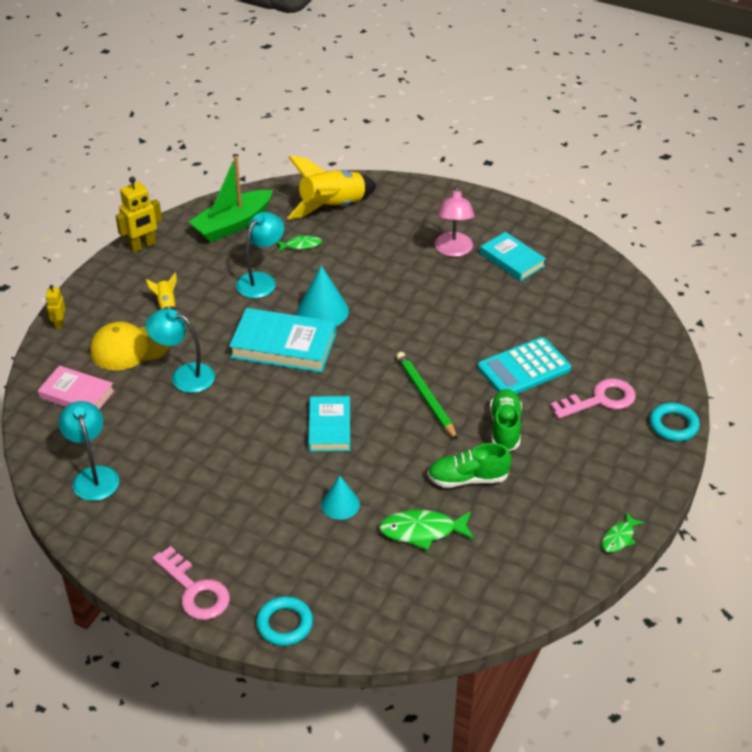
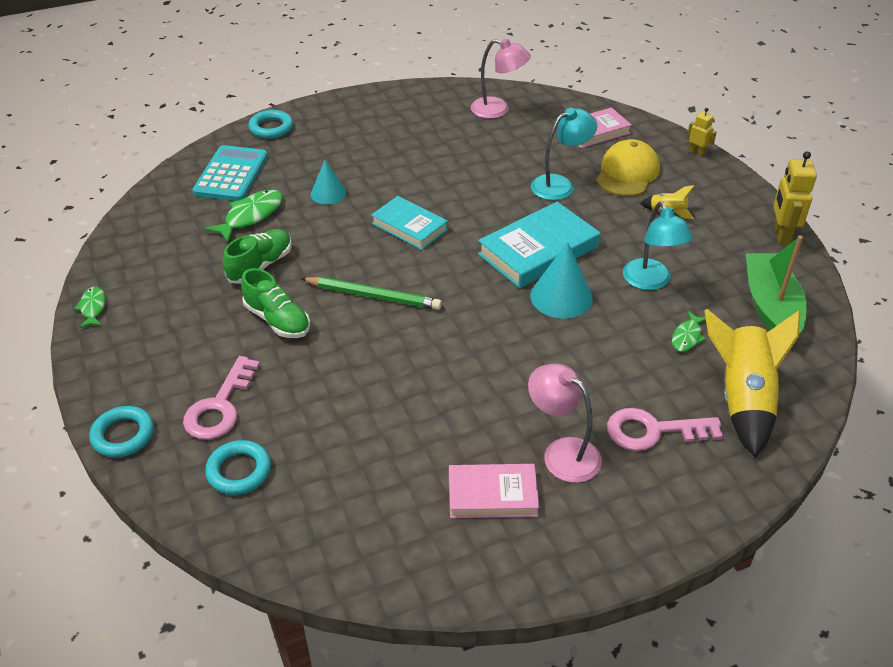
camera: 130 degrees right, 0 degrees up
turquoise lamp [58,401,119,501] -> pink lamp [471,39,531,119]
pink key [153,546,230,620] -> pink key moved to [607,408,723,451]
turquoise calculator [478,337,571,394] -> turquoise calculator moved to [192,145,268,201]
turquoise book [480,232,546,281] -> pink book [449,464,539,518]
none -> turquoise ring [205,440,271,495]

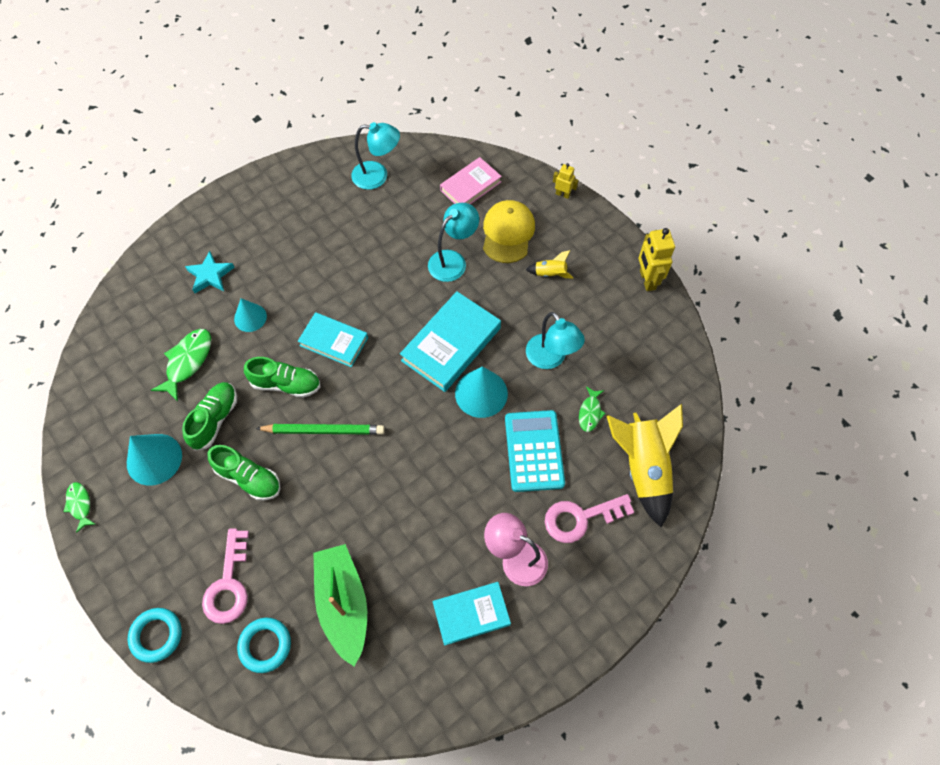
camera: 15 degrees left, 20 degrees up
turquoise calculator [192,145,268,201] -> turquoise calculator moved to [505,410,565,492]
turquoise ring [248,110,293,139] -> none
pink book [449,464,539,518] -> turquoise book [433,582,511,646]
pink lamp [471,39,531,119] -> turquoise lamp [351,122,400,190]
green boat [746,235,807,334] -> green boat moved to [313,544,367,667]
none -> turquoise cone [127,434,182,486]
none -> turquoise star [185,251,235,293]
none -> green shoe [244,357,320,398]

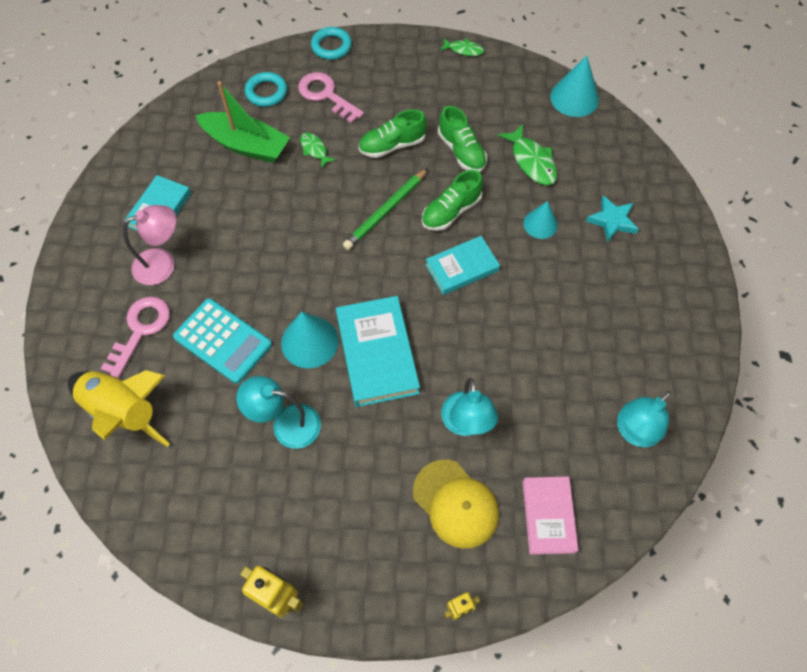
camera: 130 degrees right, 0 degrees up
turquoise cone [127,434,182,486] -> turquoise cone moved to [550,55,599,117]
yellow rocket [526,250,574,279] -> none
green fish [579,386,606,432] -> green fish moved to [300,132,336,168]

